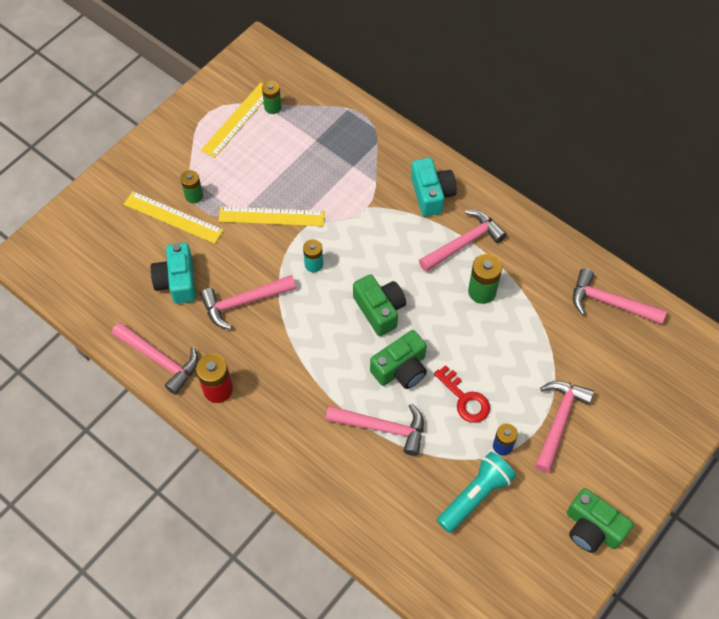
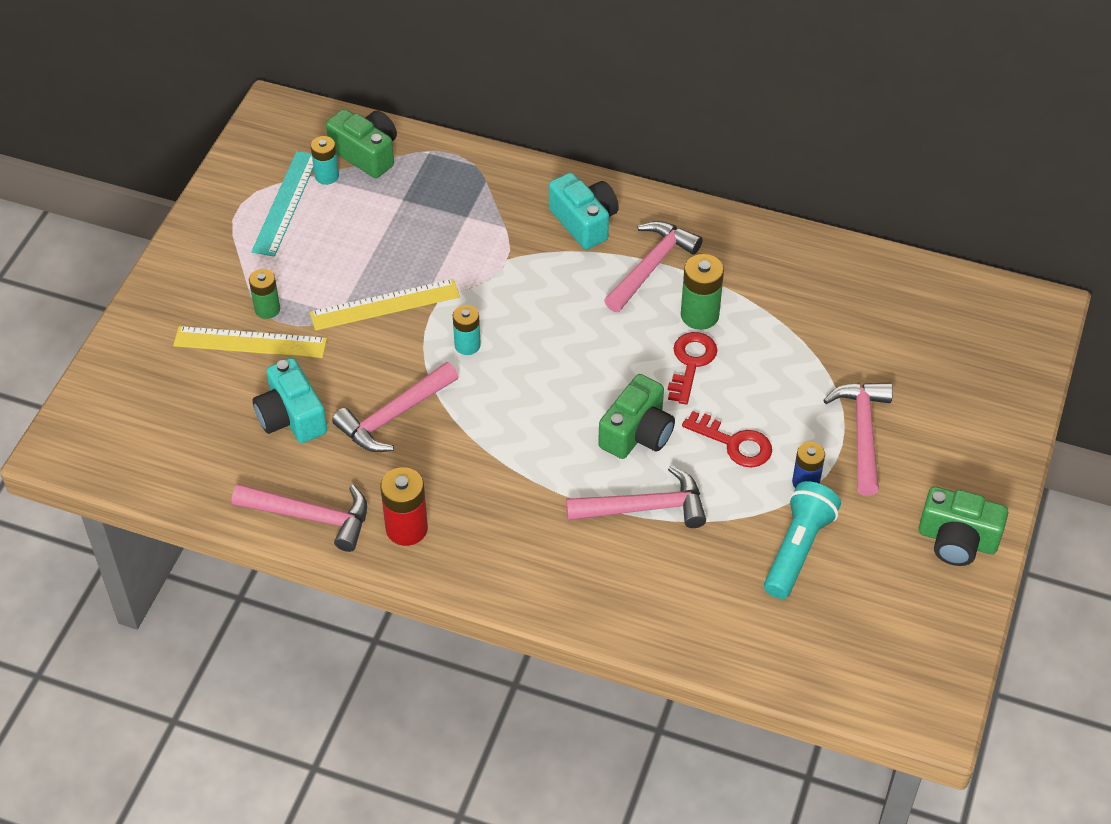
camera: 20 degrees left, 10 degrees down
yellow ruler [201,83,264,158] -> turquoise ruler [251,151,314,257]
green battery [262,81,282,114] -> turquoise battery [311,136,339,185]
green camera [353,274,406,336] -> green camera moved to [326,109,397,178]
pink hammer [573,268,667,325] -> none
none -> red key [668,332,717,405]

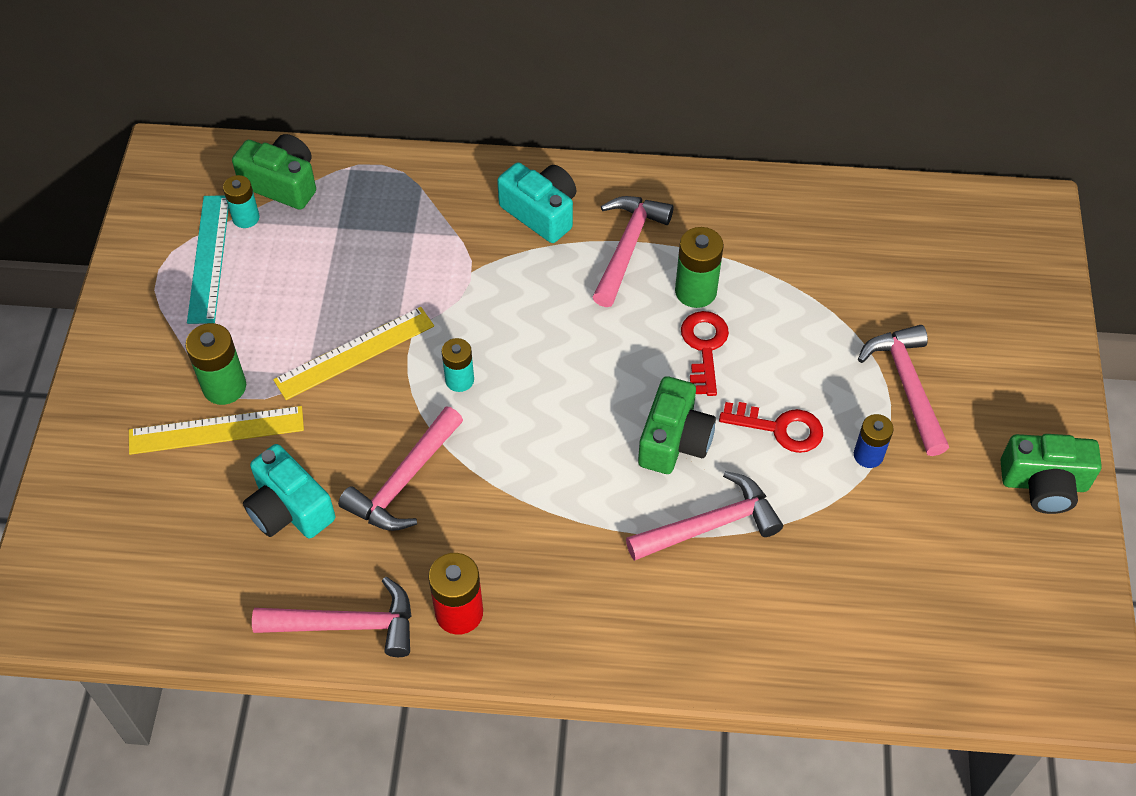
camera: 15 degrees left, 5 degrees up
green battery [249,269,280,319] -> green battery [185,323,246,405], size x1.50
turquoise flashlight [764,481,841,599] -> none

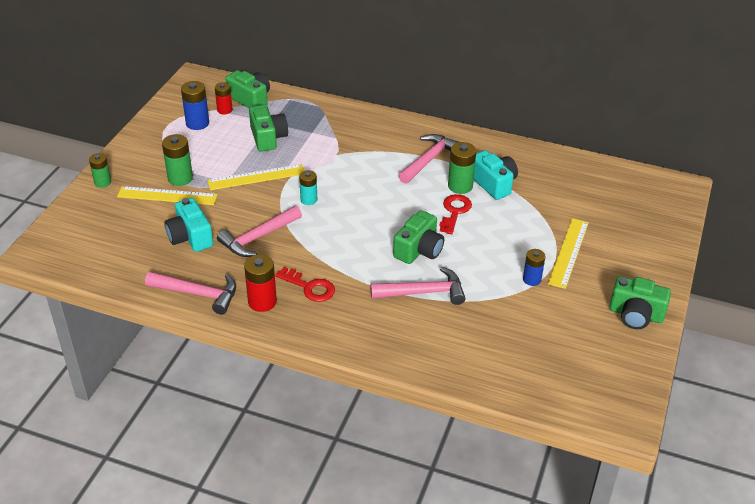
camera: 15 degrees right, 15 degrees down
turquoise ruler [187,195,229,324] -> blue battery [181,81,209,130]
turquoise battery [223,175,259,228] -> red battery [215,83,233,115]
turquoise camera [497,162,576,243] -> turquoise camera moved to [474,150,518,200]
red key [719,402,823,453] -> red key moved to [275,267,335,302]
pink hammer [858,325,949,456] -> yellow ruler [548,218,589,289]
none -> green battery [89,153,111,188]
none -> green camera [249,105,288,152]

